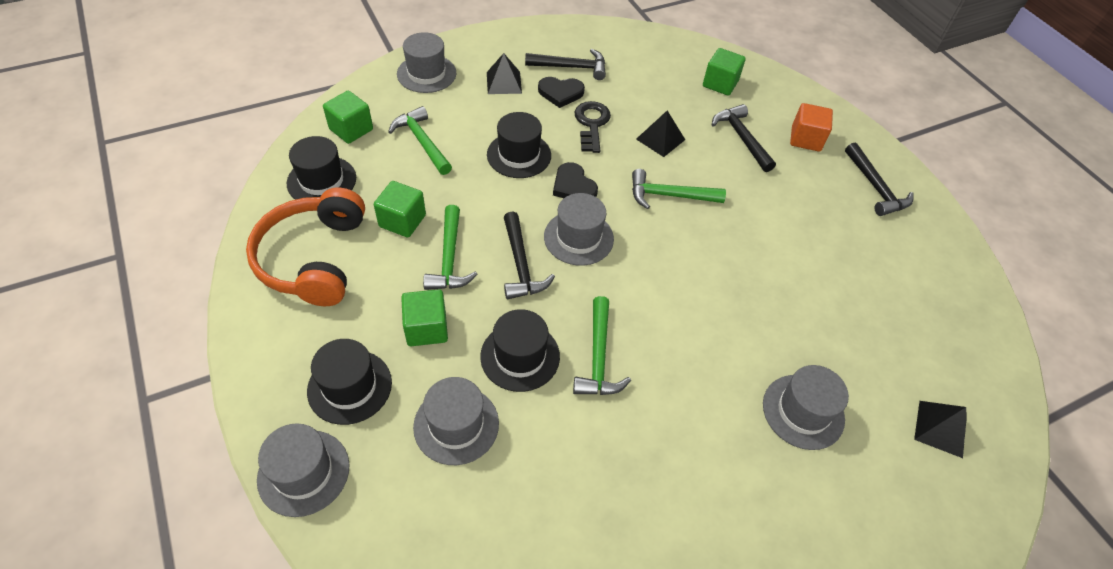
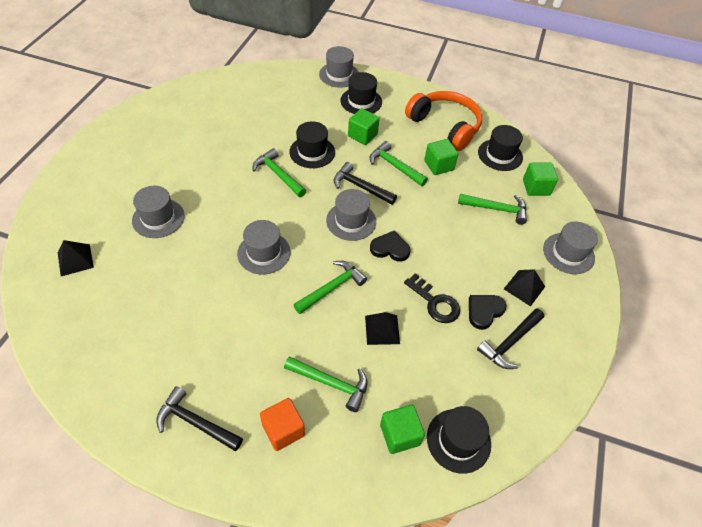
camera: 135 degrees right, 0 degrees up
grey hat [413,377,499,465] -> grey hat moved to [237,220,291,275]
black hat [487,112,551,178] -> black hat moved to [427,406,491,474]
black hammer [712,104,776,172] -> green hammer [284,356,367,412]

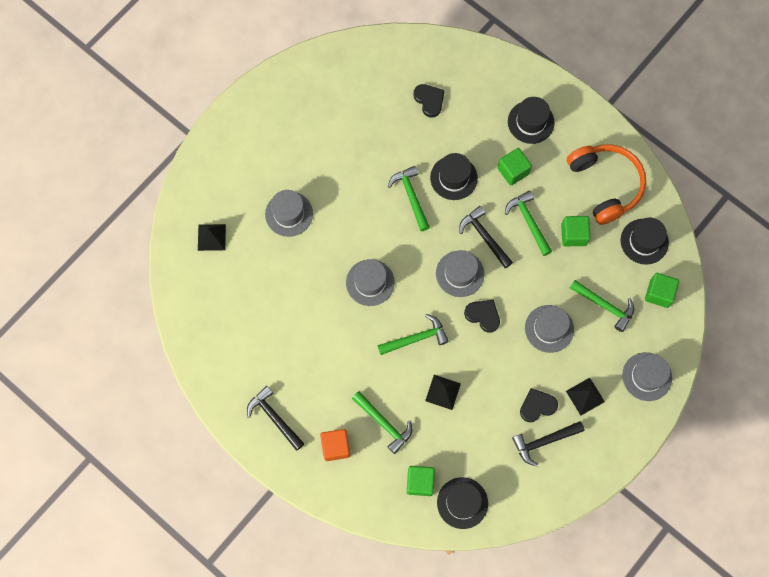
camera: 25 degrees right, 20 degrees up
grey hat [319,46,358,88] -> grey hat moved to [525,305,574,353]
black key [404,273,460,323] -> none
none -> black heart [413,84,445,117]

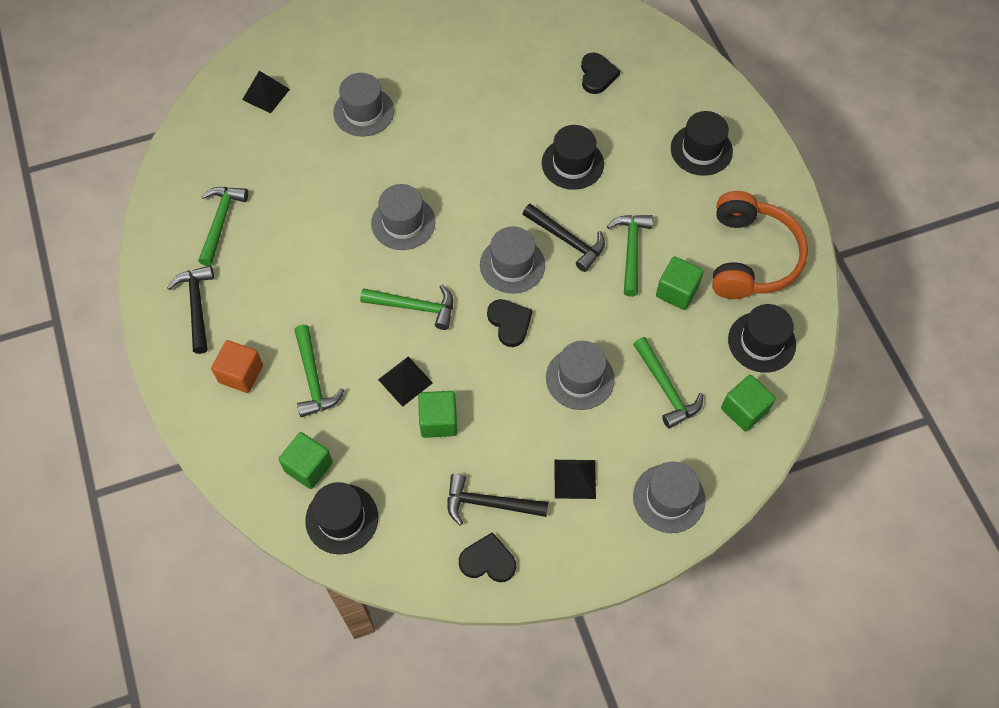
camera: 30 degrees right, 10 degrees down
green hammer [388,166,430,231] -> green hammer moved to [198,187,248,266]
black hammer [459,206,513,268] -> black hammer turned 135 degrees clockwise [523,203,605,272]
green cube [497,148,532,186] -> green cube moved to [418,391,457,438]
black heart [520,388,558,422] -> black heart moved to [459,532,516,582]

